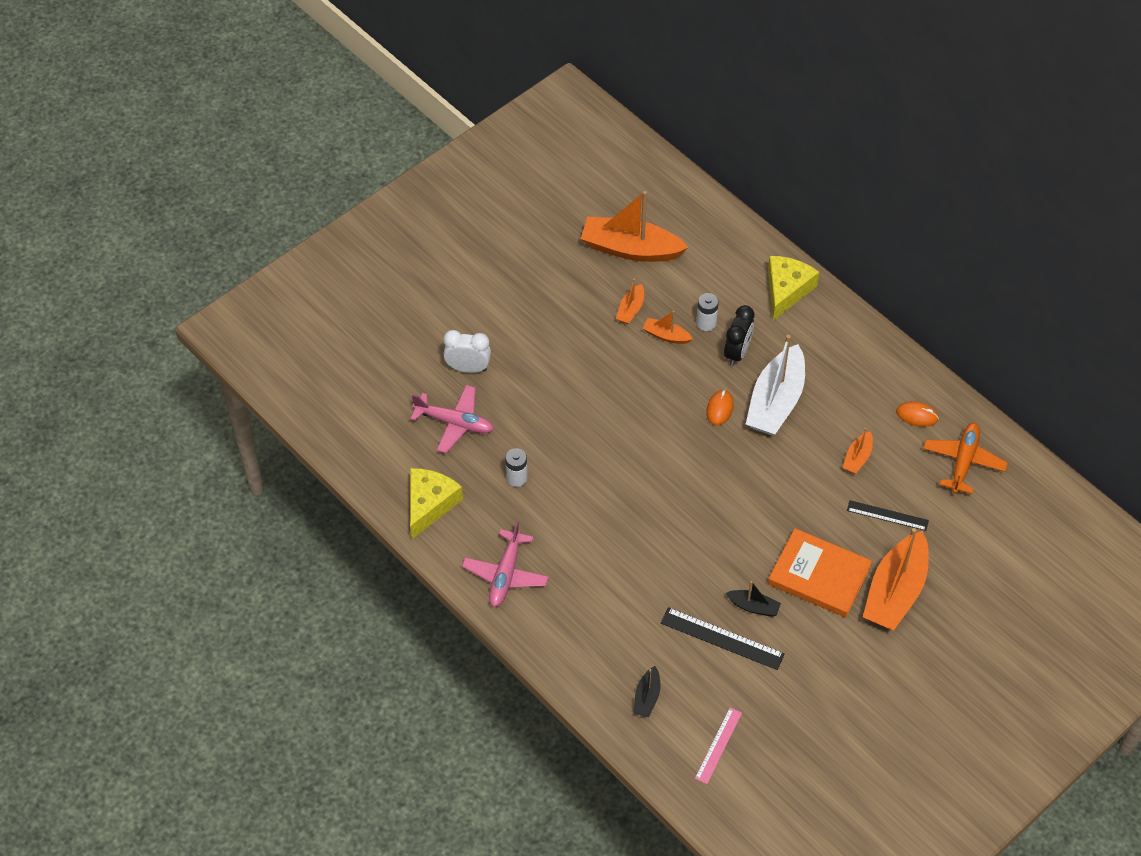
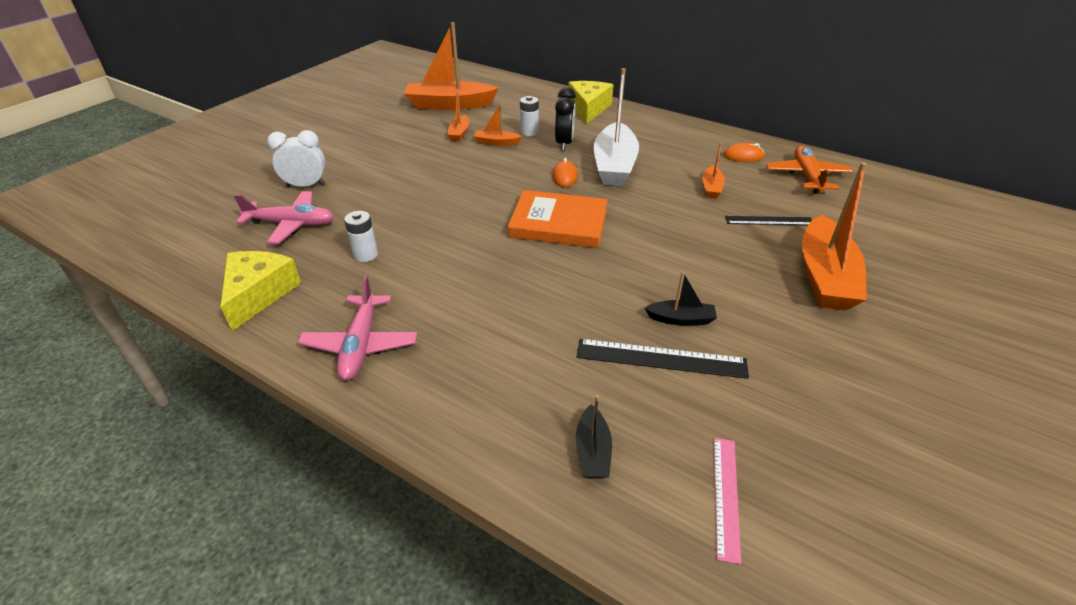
camera: 15 degrees left, 15 degrees down
orange book [768,528,872,617] -> orange book moved to [508,190,608,248]

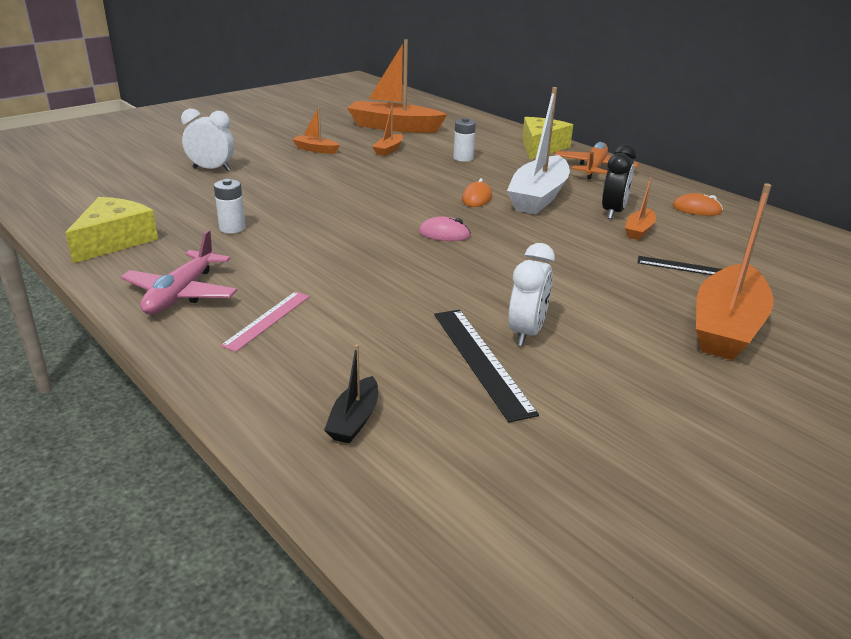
camera: 15 degrees right, 10 degrees down
pink plane [234,191,334,244] -> none
orange boat [474,104,522,146] -> orange boat moved to [292,107,340,154]
orange book [508,190,608,248] -> pink mouse [419,216,471,241]
black clock [555,87,576,151] -> black clock moved to [602,144,637,219]
black ruler [577,339,749,379] -> black ruler turned 45 degrees clockwise [434,310,539,422]
black boat [645,272,717,325] -> white clock [508,243,555,346]
pink ruler [714,438,741,564] -> pink ruler moved to [220,291,310,352]
orange plane [766,145,853,194] -> orange plane moved to [554,142,639,179]

